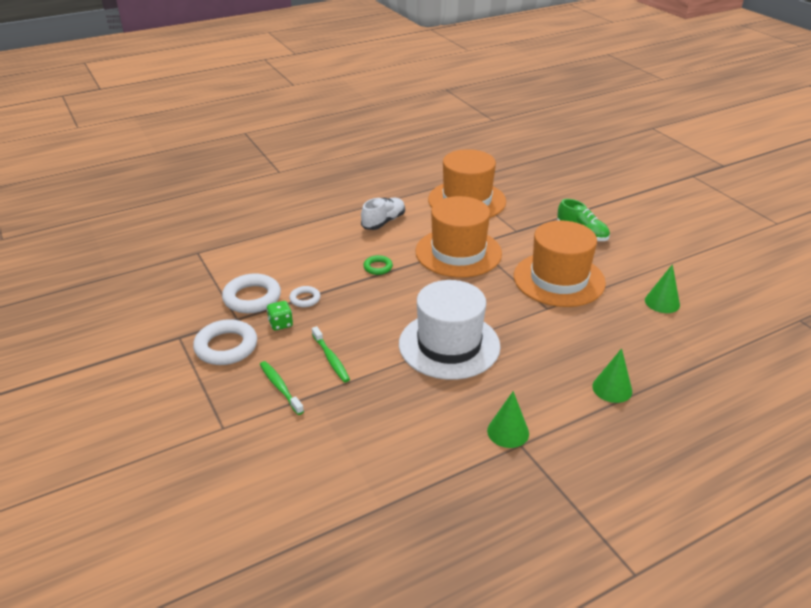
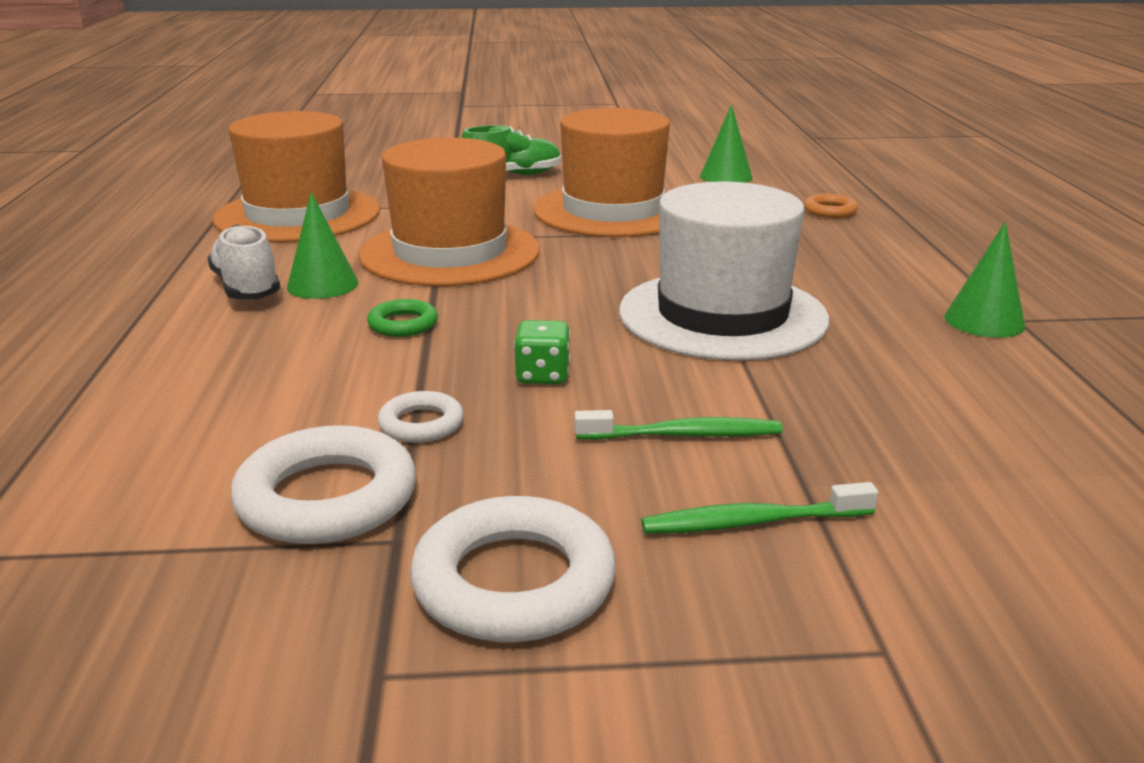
camera: 65 degrees left, 10 degrees down
green dice [267,301,293,331] -> green dice moved to [514,320,570,384]
green cone [592,348,632,403] -> green cone moved to [287,192,358,299]
none -> orange ring [804,194,858,218]

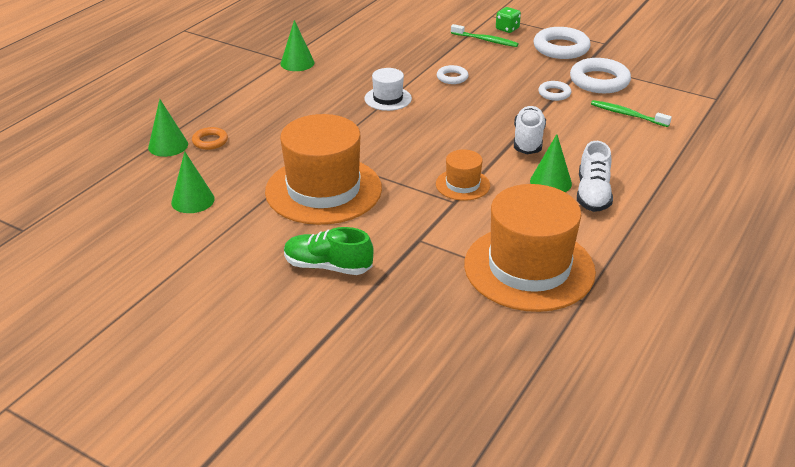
camera: 145 degrees left, 10 degrees up
orange hat [359,138,540,286] -> orange hat [436,150,490,201], size x0.47
green ring [367,299,438,337] -> white shoe [514,106,546,154]
green dice [514,320,570,384] -> green dice moved to [496,7,521,33]
green toothbrush [575,410,782,440] -> green toothbrush moved to [591,100,672,127]
white hat [619,181,829,361] -> white hat [364,68,412,111], size x0.47
none -> green cone [148,99,188,157]
none -> white ring [437,65,469,84]

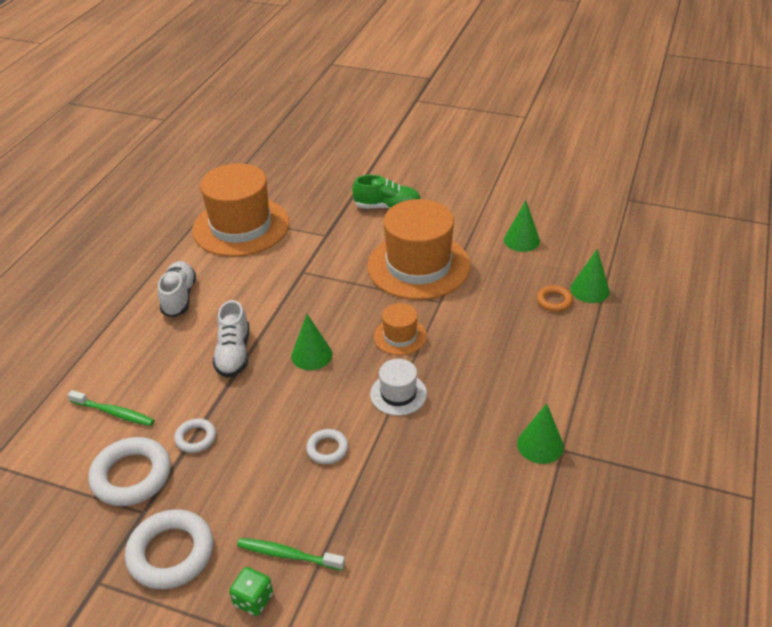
camera: 170 degrees right, 5 degrees up
orange hat [436,150,490,201] -> orange hat moved to [374,303,427,355]
green cone [530,134,572,192] -> green cone moved to [291,314,333,370]

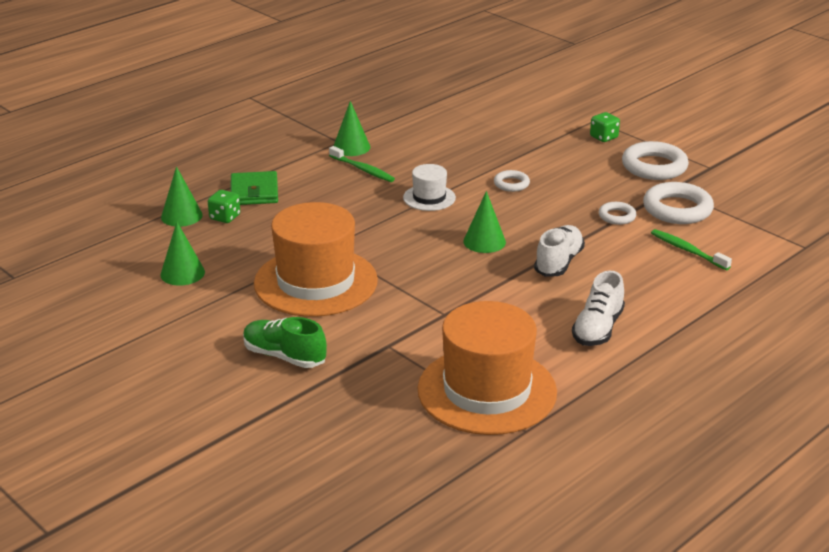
camera: 155 degrees left, 10 degrees down
green toothbrush [237,538,345,571] -> green toothbrush moved to [329,146,395,182]
orange hat [374,303,427,355] -> none
orange ring [537,285,573,312] -> green dice [208,190,240,223]
none -> green wallet [230,171,278,205]

